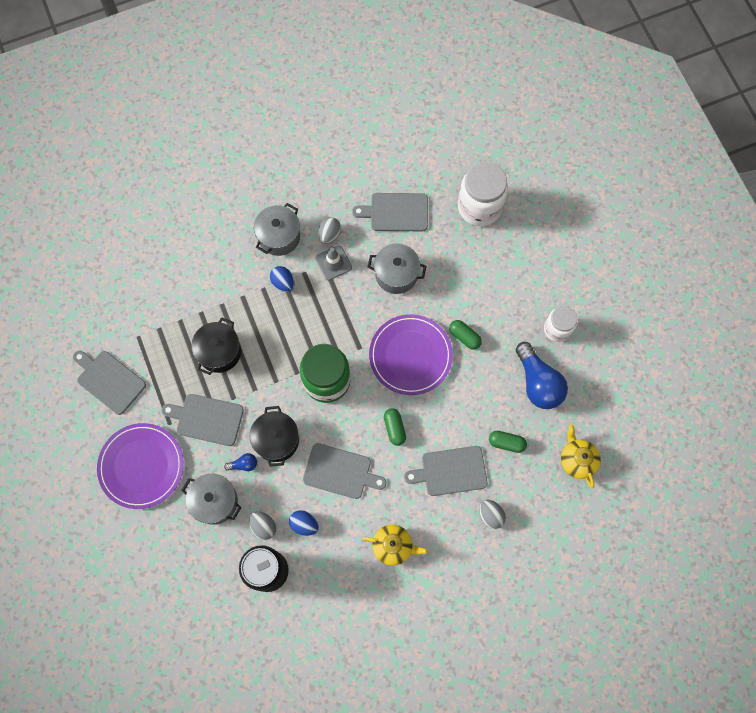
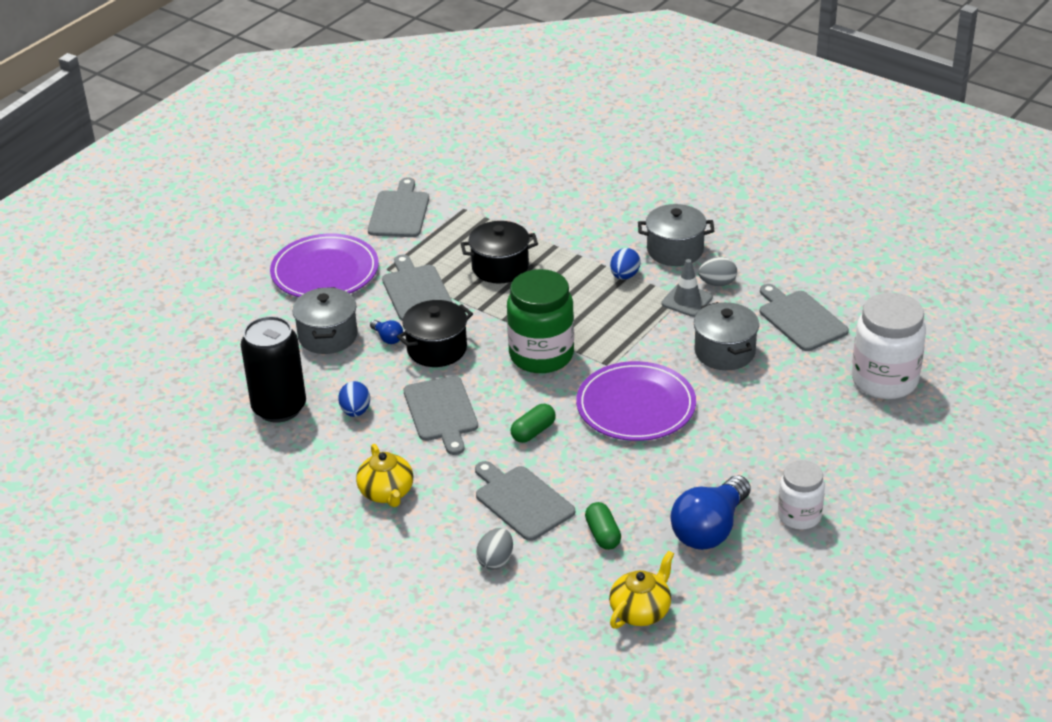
camera: 60 degrees right, 35 degrees down
grey egg [249,511,276,540] -> none
green capsule [449,320,482,350] -> none

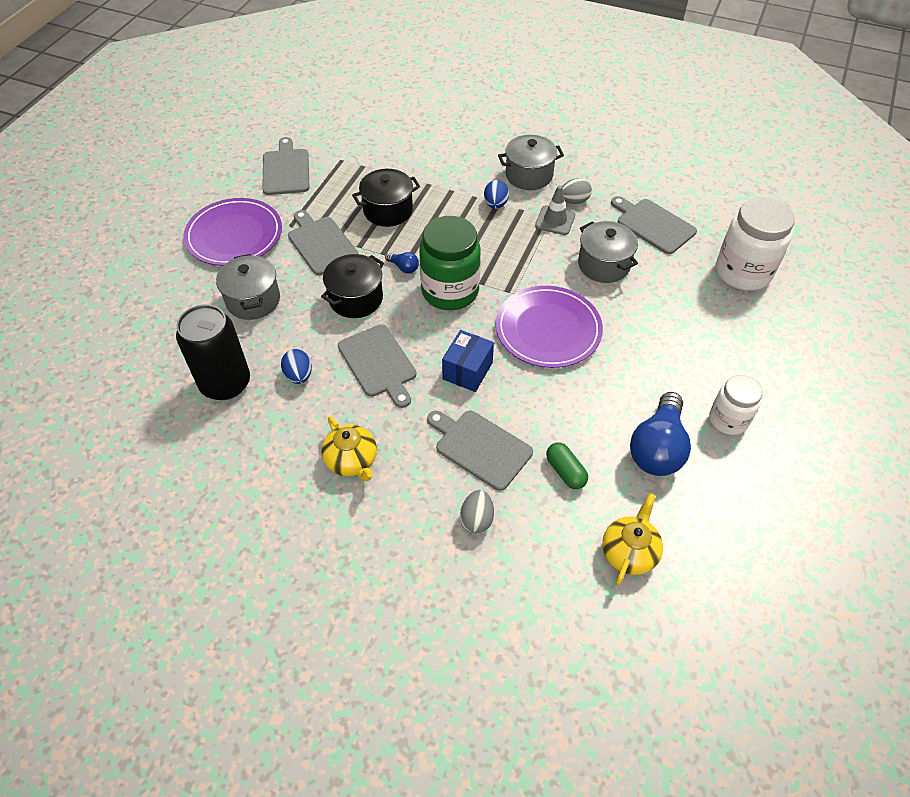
camera: 15 degrees left, 15 degrees up
blue light bulb [370,320,403,344] -> blue light bulb moved to [385,252,419,274]
green capsule [511,404,556,443] -> blue box [442,330,494,392]

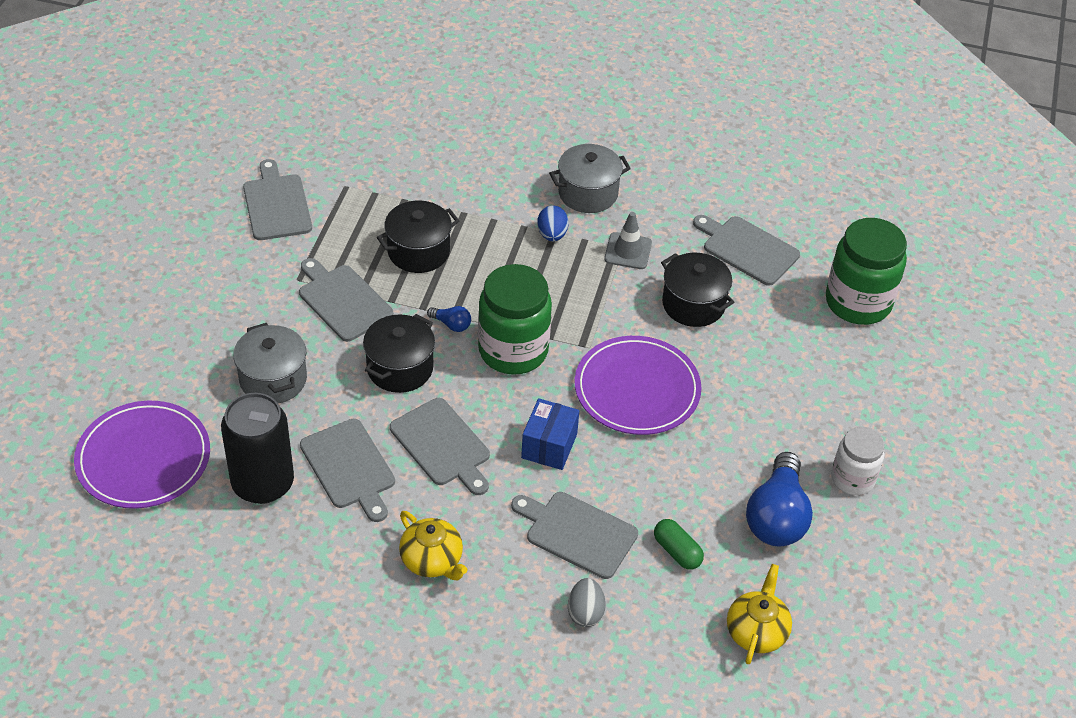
camera: 10 degrees left, 5 degrees down
purple plate [183,198,282,266] -> purple plate moved to [74,401,210,509]
blue egg [281,349,312,384] -> grey cutting board [300,419,395,522]
grey egg [562,178,592,204] -> none
grey pot [578,221,638,283] -> black pot [661,253,734,327]
white jar [716,197,795,291] -> green jar [826,218,907,325]

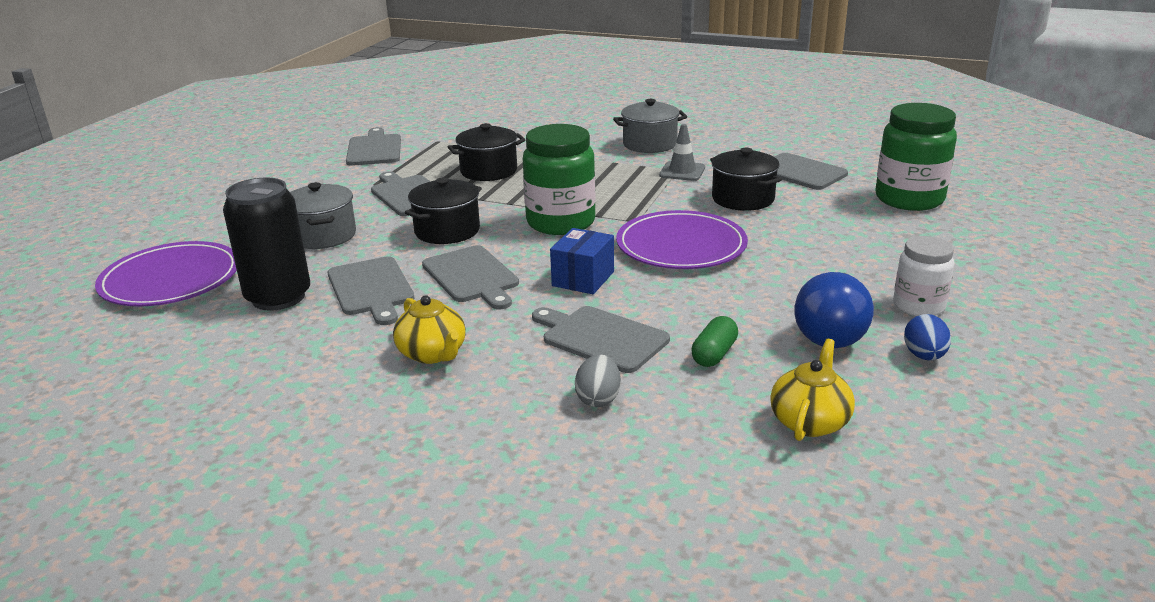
camera: 10 degrees right, 20 degrees down
blue light bulb [427,306,471,332] -> none
blue egg [537,205,569,241] -> blue egg moved to [904,314,951,361]
green capsule [654,519,704,570] -> green capsule turned 60 degrees clockwise [691,316,738,367]

